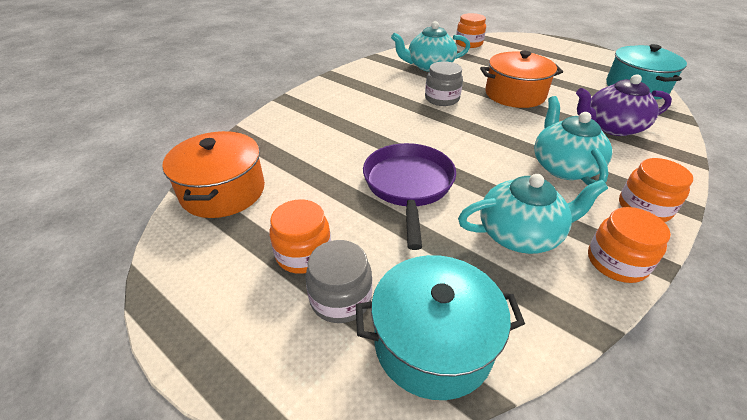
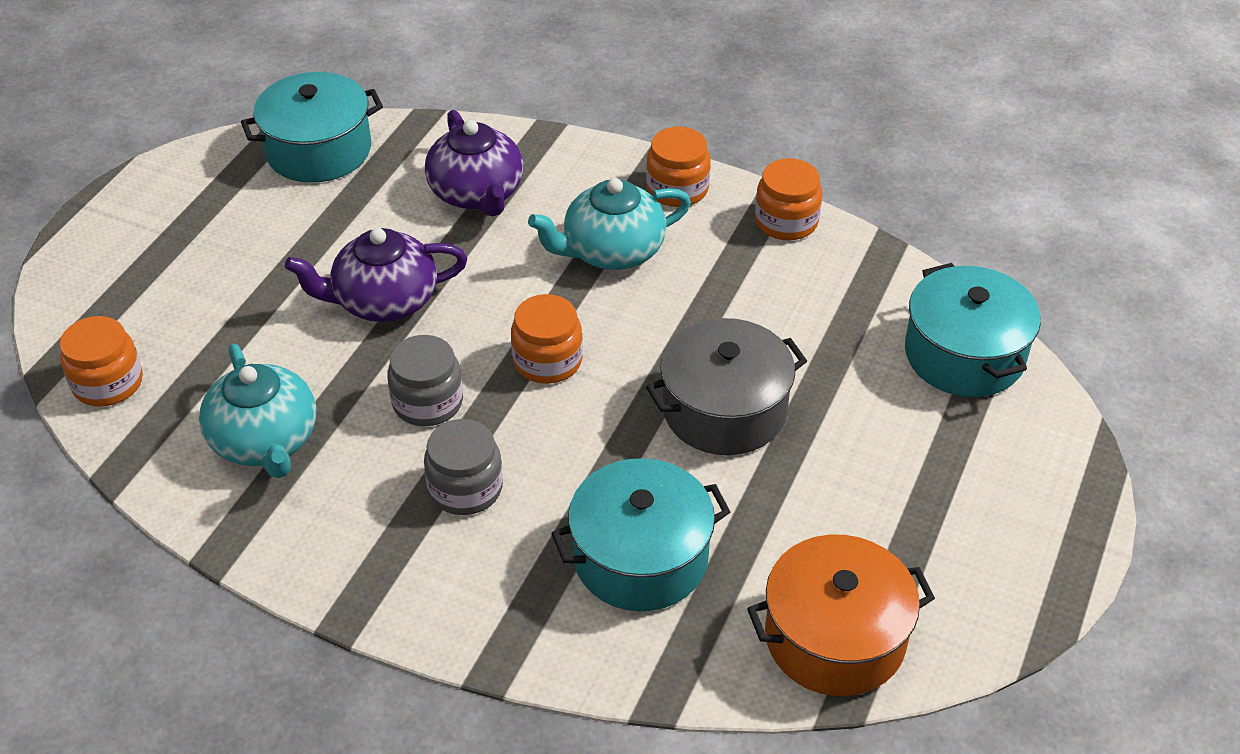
camera: 105 degrees left, 5 degrees up
orange jar [269,199,331,274] -> orange jar moved to [511,294,583,384]
grey jar [305,240,372,323] -> grey jar moved to [424,419,503,515]
purple pan [363,143,456,250] -> grey pot [646,318,807,455]
turquoise teapot [458,174,608,254] -> none
orange pot [480,51,563,108] -> purple teapot [285,228,467,322]
none -> turquoise pot [551,458,730,611]

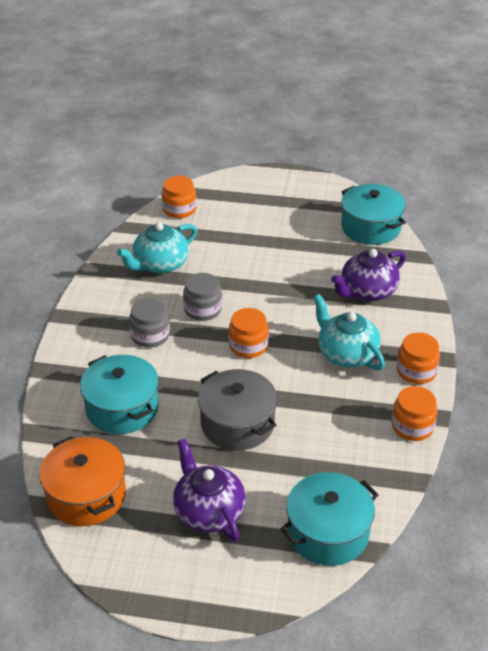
camera: 75 degrees right, 5 degrees down
purple teapot [285,228,467,322] -> purple teapot moved to [173,438,246,542]

